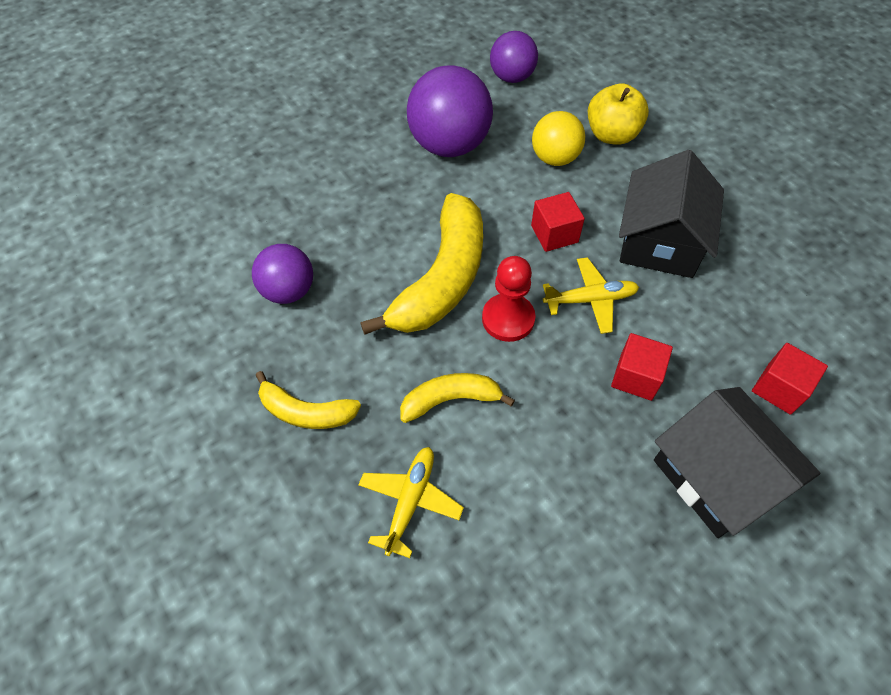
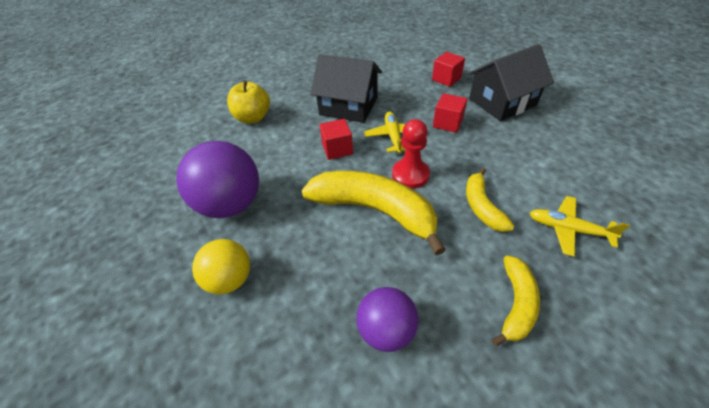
camera: 85 degrees left, 10 degrees down
purple ball [490,31,538,83] -> none
yellow ball [532,111,585,166] -> yellow ball moved to [192,239,250,294]

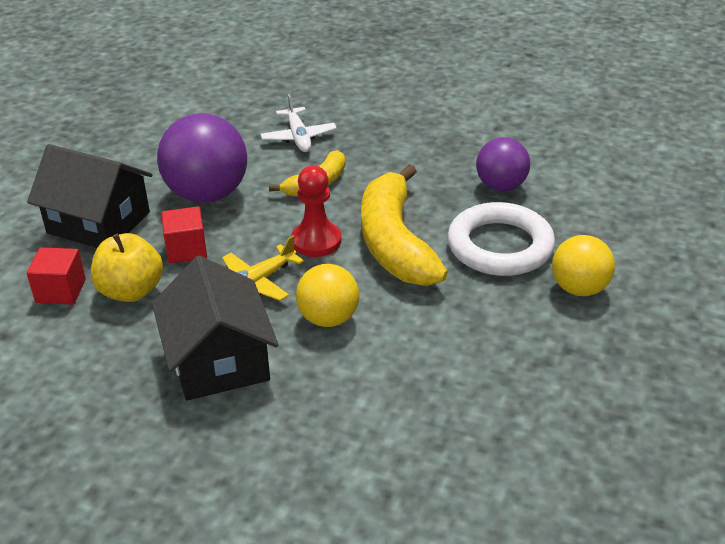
camera: 130 degrees left, 10 degrees down
purple ball [176,141,259,218] -> purple ball moved to [157,113,247,203]
yellow apple [227,80,270,124] -> yellow apple moved to [91,233,163,302]
red cube [320,119,353,160] -> yellow ball [296,264,359,327]
yellow banana [492,255,540,346] -> none
yellow plane [530,196,630,256] -> white plane [260,94,337,152]
none -> white ring [448,202,555,276]

